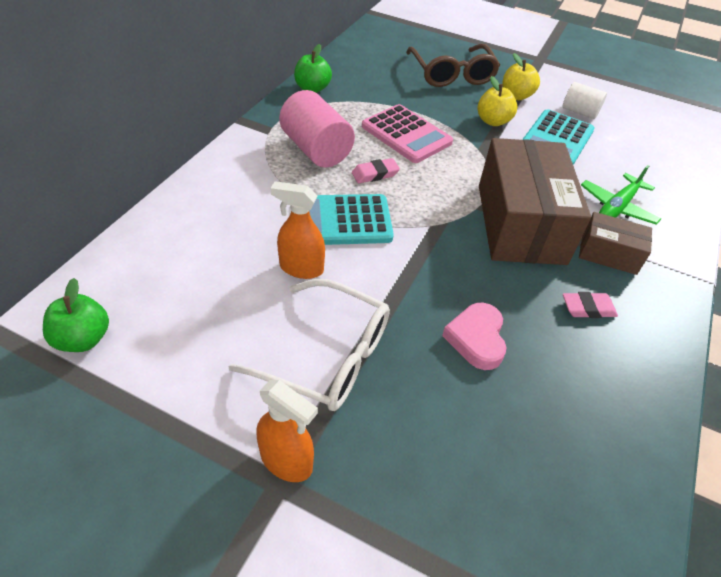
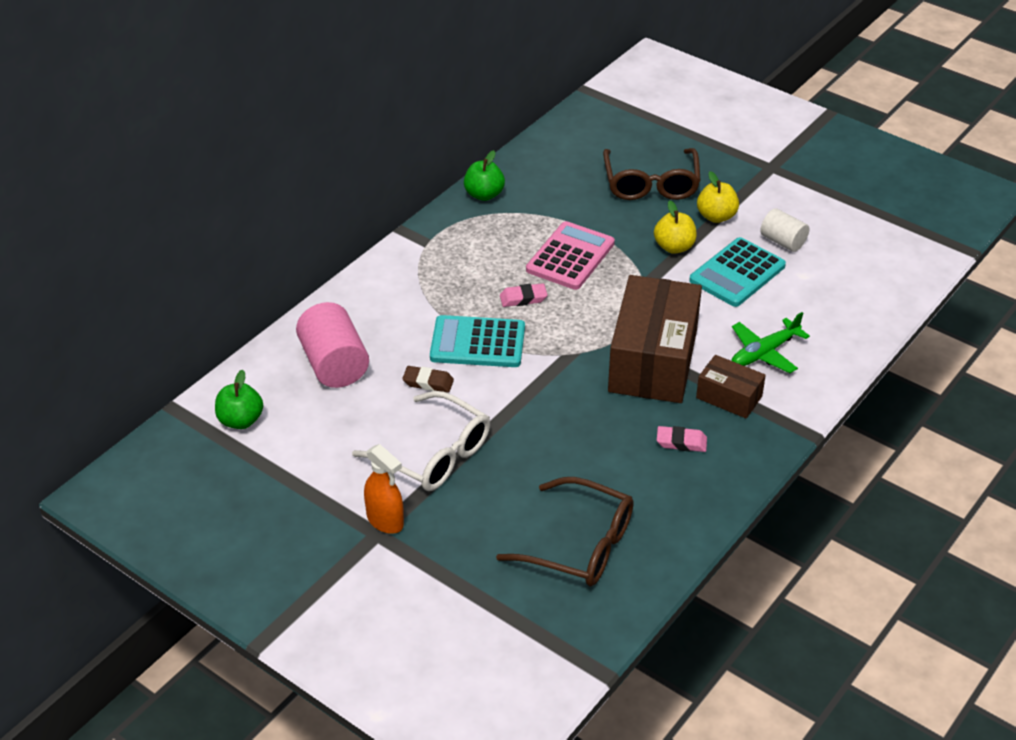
camera: 15 degrees right, 5 degrees down
orange spray bottle [270,181,325,279] -> brown eraser [402,366,454,393]
pink cylinder [279,90,355,168] -> pink cylinder moved to [296,302,369,388]
pink calculator [362,104,453,163] -> pink calculator turned 120 degrees counterclockwise [526,221,615,290]
pink heart [442,303,507,370] -> none
none -> brown glasses [496,477,634,586]

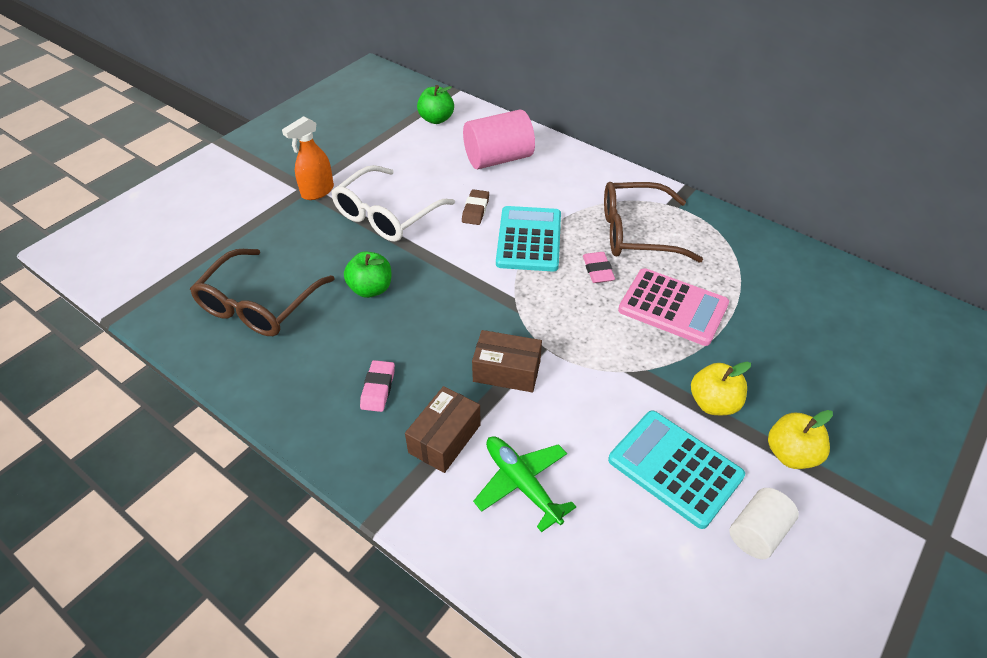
camera: 90 degrees right, 5 degrees up
green apple [464,150,505,201] -> green apple moved to [344,252,391,298]
brown glasses [603,148,701,200] -> brown glasses moved to [604,182,703,263]
brown box [608,275,702,403] -> brown box [472,330,542,392], size x0.49

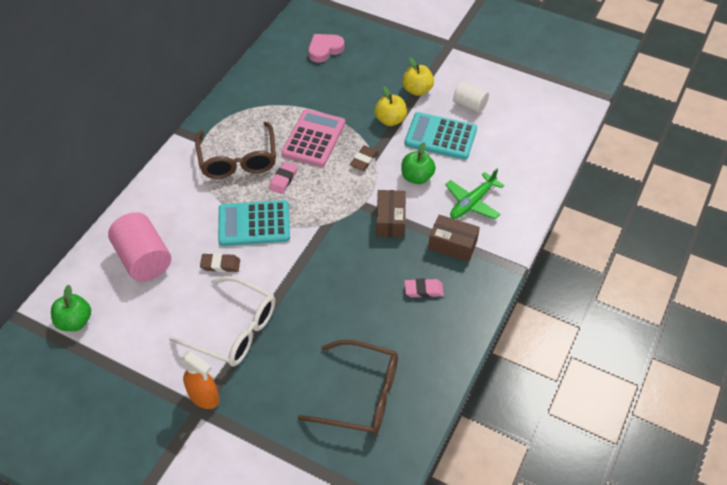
camera: 100 degrees left, 5 degrees up
green apple [344,252,391,298] -> green apple moved to [401,142,436,184]
pink eraser [583,252,615,283] -> pink eraser turned 45 degrees counterclockwise [269,161,298,194]
turquoise calculator [608,411,745,529] -> turquoise calculator turned 75 degrees clockwise [404,112,477,160]
none -> pink heart [308,34,345,63]
none -> brown eraser [350,146,378,171]

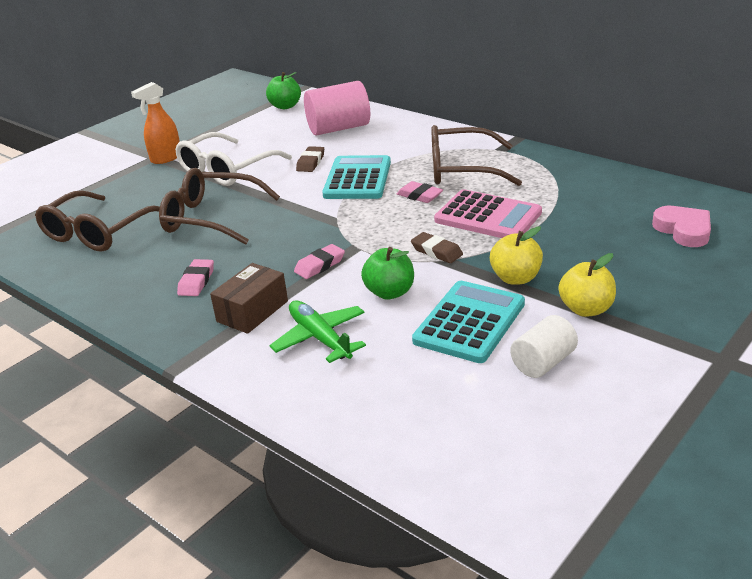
camera: 105 degrees right, 20 degrees down
brown box [376,190,406,238] -> pink eraser [294,244,345,279]
none -> brown glasses [159,168,280,245]

